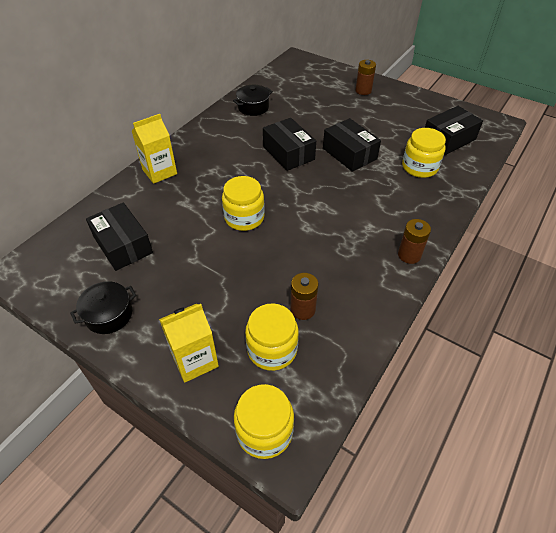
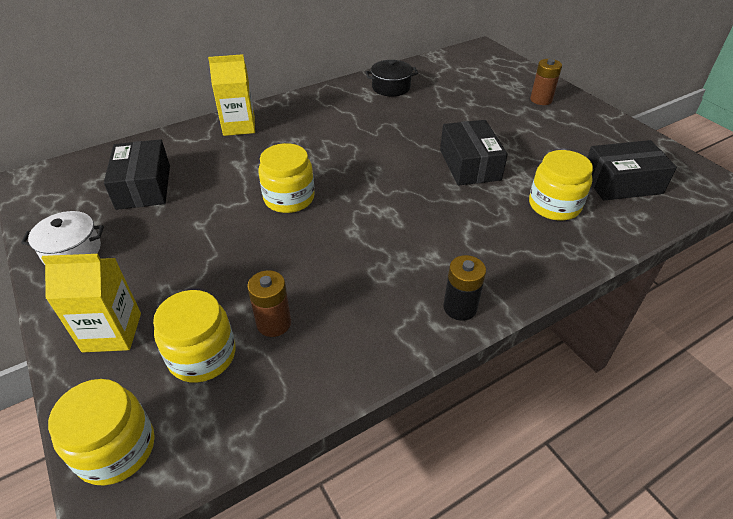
camera: 25 degrees right, 5 degrees down
black pot [70,281,136,334] -> white pot [21,211,104,265]
black box [263,118,316,171] -> none
brown battery [398,219,431,264] -> black battery [443,255,486,321]

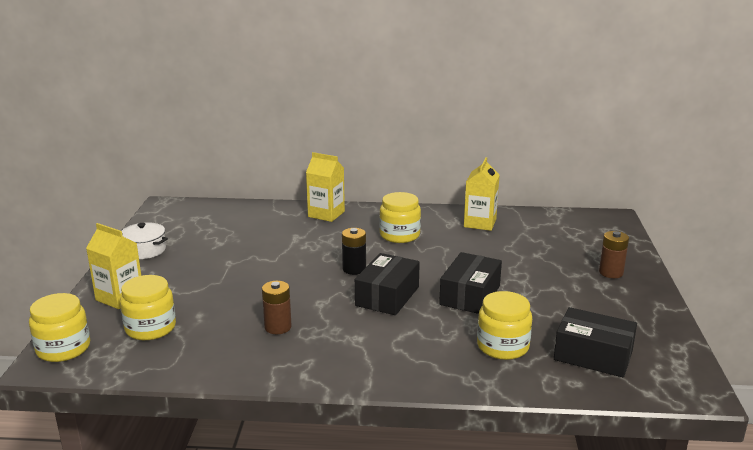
camera: 35 degrees right, 20 degrees down
black box [104,139,170,210] -> black box moved to [355,253,420,315]
brown battery [247,270,291,337] -> brown battery moved to [262,281,292,334]
yellow jar [258,143,315,213] -> yellow jar moved to [380,192,421,243]
black pot [365,60,418,97] -> yellow carton [464,157,499,231]
black battery [443,255,486,321] -> black battery moved to [342,228,366,275]

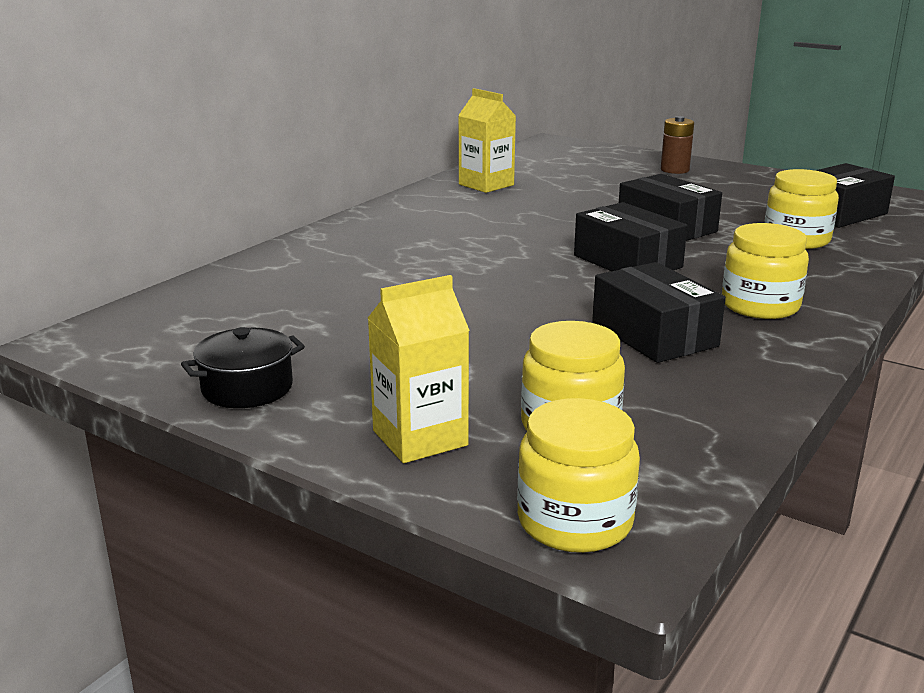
camera: 60 degrees left, 0 degrees up
white pot [120,223,168,259] -> black pot [181,327,305,408]
brown battery [262,281,292,334] -> black box [592,262,726,363]
yellow carton [306,152,345,222] -> none
black battery [342,228,366,275] -> none
yellow jar [380,192,421,243] -> yellow jar moved to [722,223,809,319]

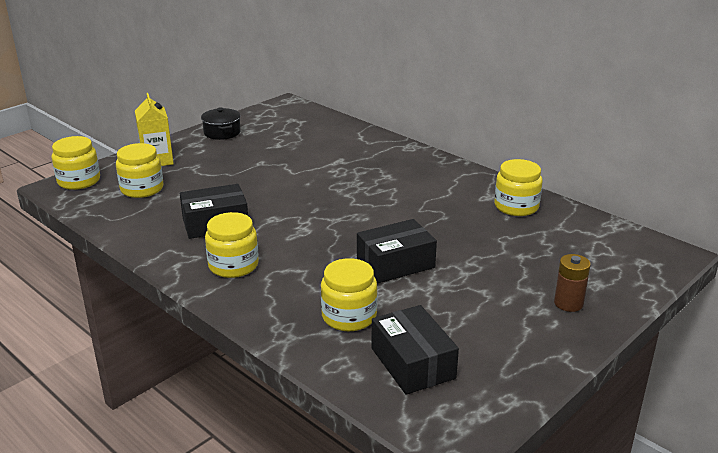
camera: 100 degrees right, 5 degrees up
yellow carton [458,88,516,193] -> yellow jar [494,159,543,216]
black box [574,202,687,271] -> none

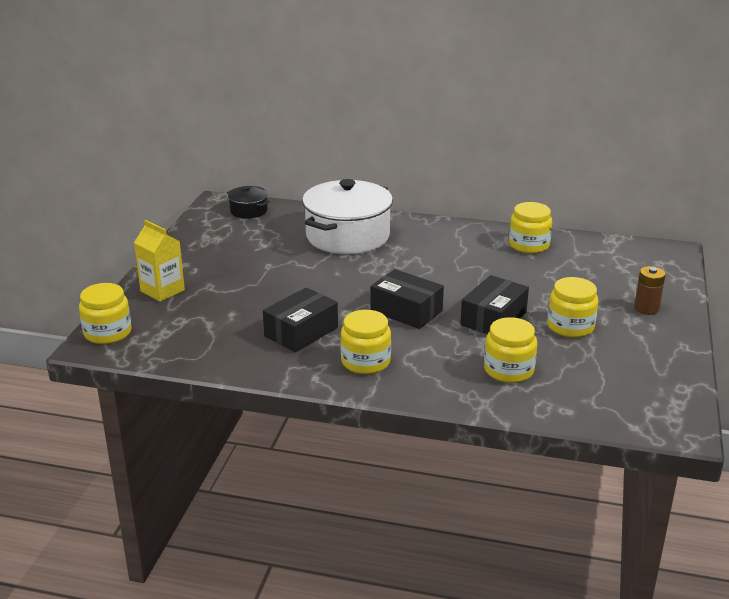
camera: 30 degrees left, 0 degrees up
yellow jar [116,143,163,198] -> yellow jar moved to [547,277,598,338]
black pot [201,108,241,140] -> black pot moved to [227,186,270,219]
black box [371,305,459,395] -> black box moved to [370,269,444,329]
none -> white pot [302,179,393,254]

